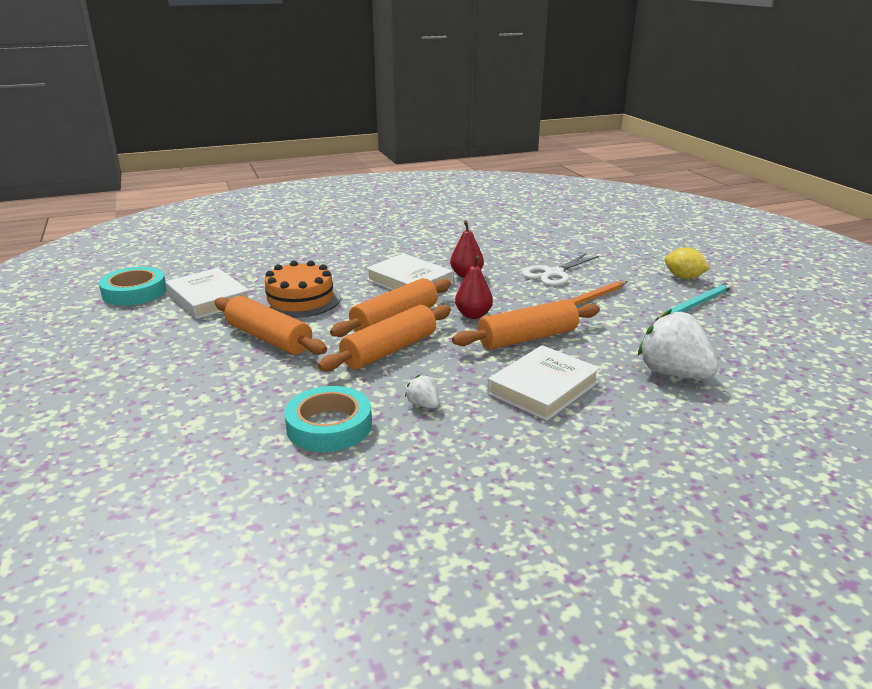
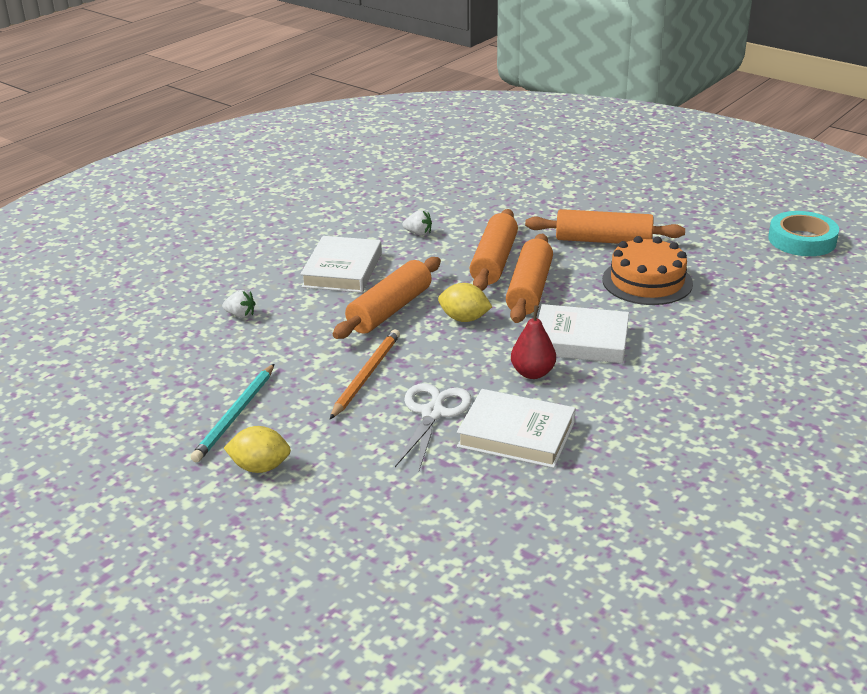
camera: 150 degrees right, 5 degrees up
white book [165,268,250,319] -> white book moved to [457,389,576,468]
turquoise tape [284,386,372,452] -> none
red pear [455,256,493,319] -> yellow lemon [438,283,492,322]
white strawberry [638,309,719,379] -> white strawberry [222,290,256,318], size x0.45

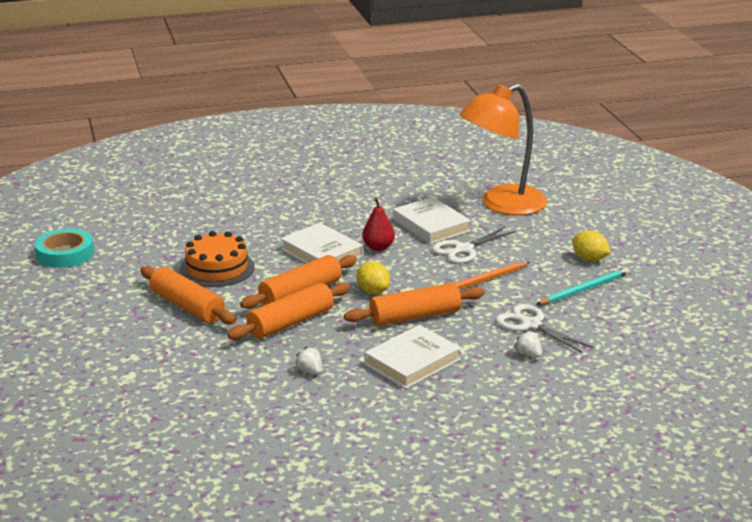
camera: 145 degrees left, 5 degrees down
none -> orange lamp [459,84,547,215]
none -> white scissors [496,304,594,353]

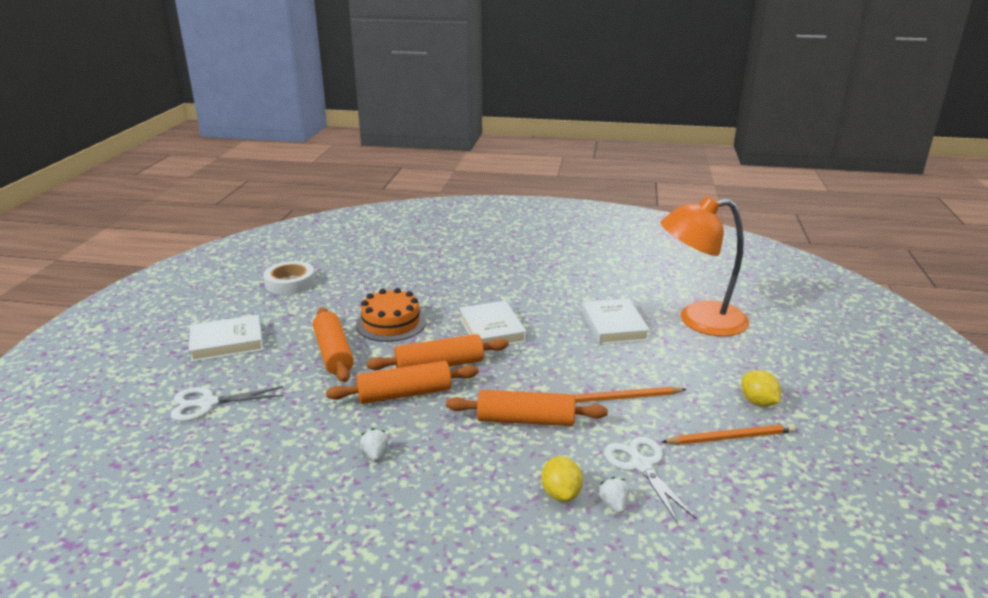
camera: 25 degrees right, 0 degrees up
turquoise tape [35,229,94,268] -> white tape [263,261,315,294]
yellow lemon [356,261,390,294] -> yellow lemon moved to [542,456,583,502]
red pear [362,198,395,251] -> none
white book [365,325,461,389] -> white book moved to [189,315,263,362]
white scissors [432,227,516,264] -> white scissors moved to [171,386,283,421]
turquoise pencil [536,267,630,305] -> orange pencil [662,423,795,445]

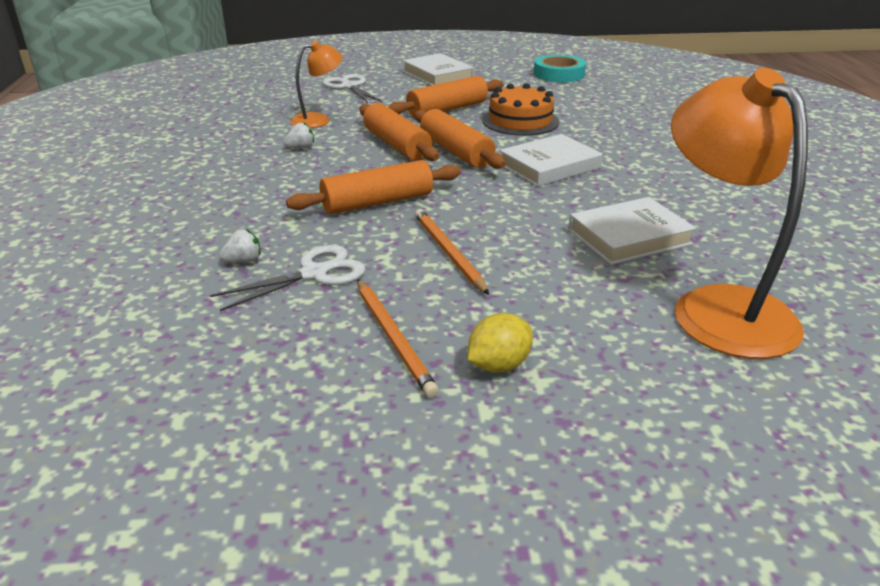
camera: 75 degrees right, 5 degrees up
white tape [263,261,315,294] -> turquoise tape [534,55,586,82]
orange rolling pin [446,390,608,426] -> orange rolling pin turned 75 degrees clockwise [286,160,461,214]
yellow lemon [542,456,583,502] -> none
none -> orange lamp [290,41,343,128]

